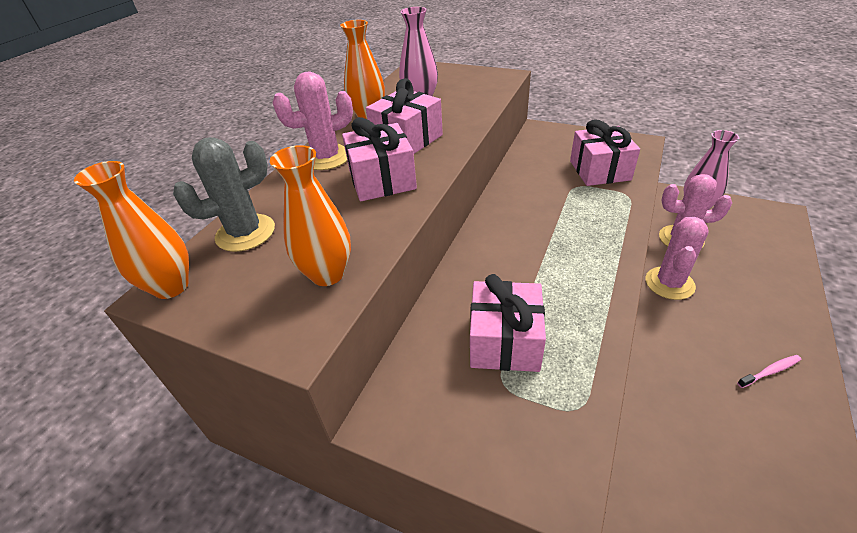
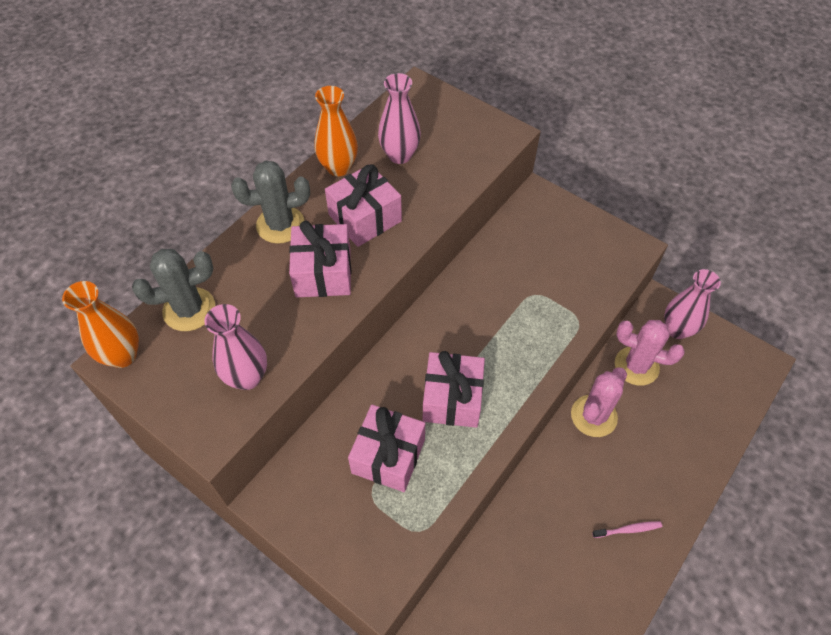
camera: 10 degrees right, 15 degrees up
orange vase [270,145,351,286] -> pink vase [204,304,267,390]
pink cactus [272,71,353,170] -> grey cactus [231,160,310,244]
pink gift [570,119,640,186] -> pink gift moved to [423,351,485,428]

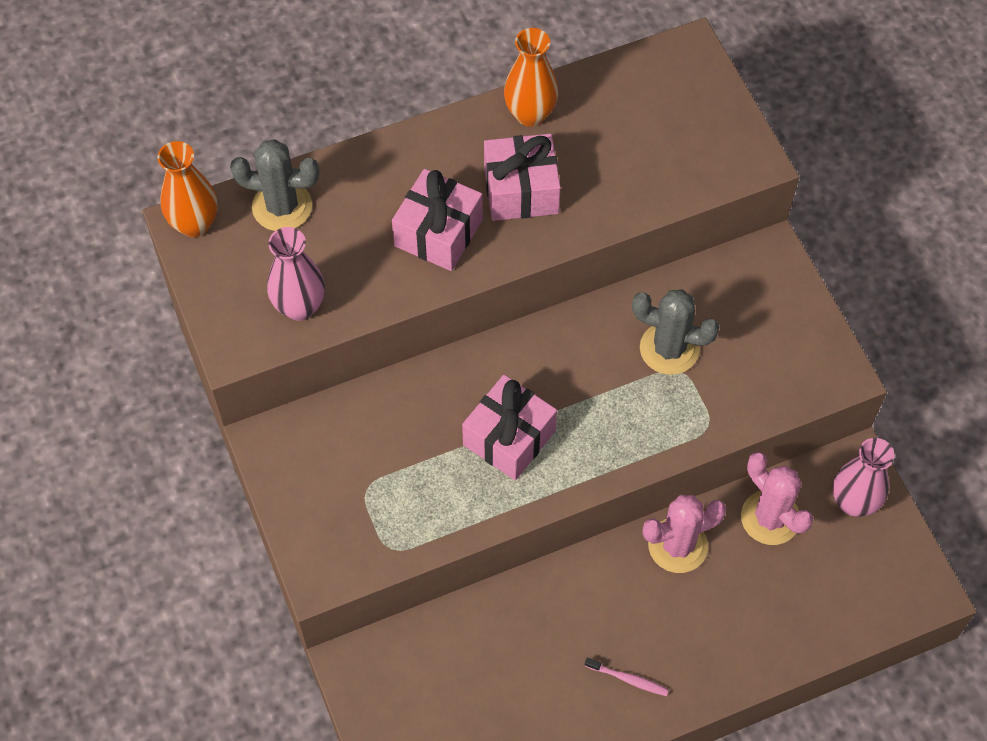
camera: 30 degrees right, 5 degrees up
grey cactus [231,160,310,244] -> grey cactus moved to [632,289,719,375]
pink gift [348,404,425,492] -> none
pink vase [378,73,421,164] -> none

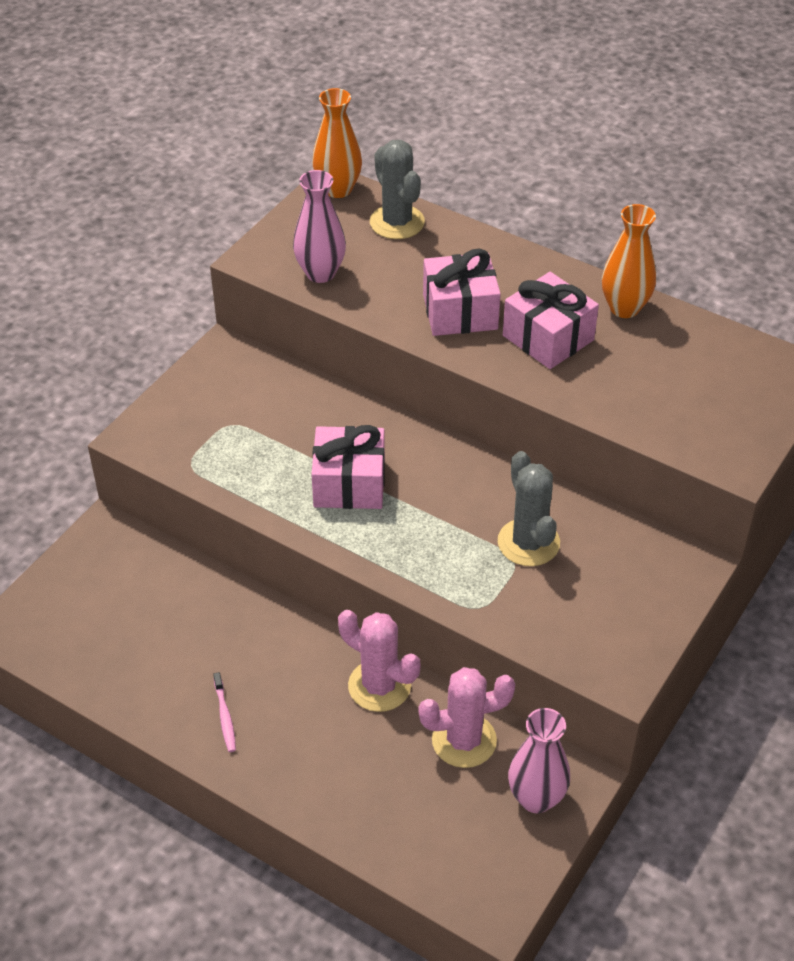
camera: 55 degrees right, 15 degrees down
pink cactus [741,452,813,545] -> pink cactus turned 60 degrees clockwise [418,667,515,768]

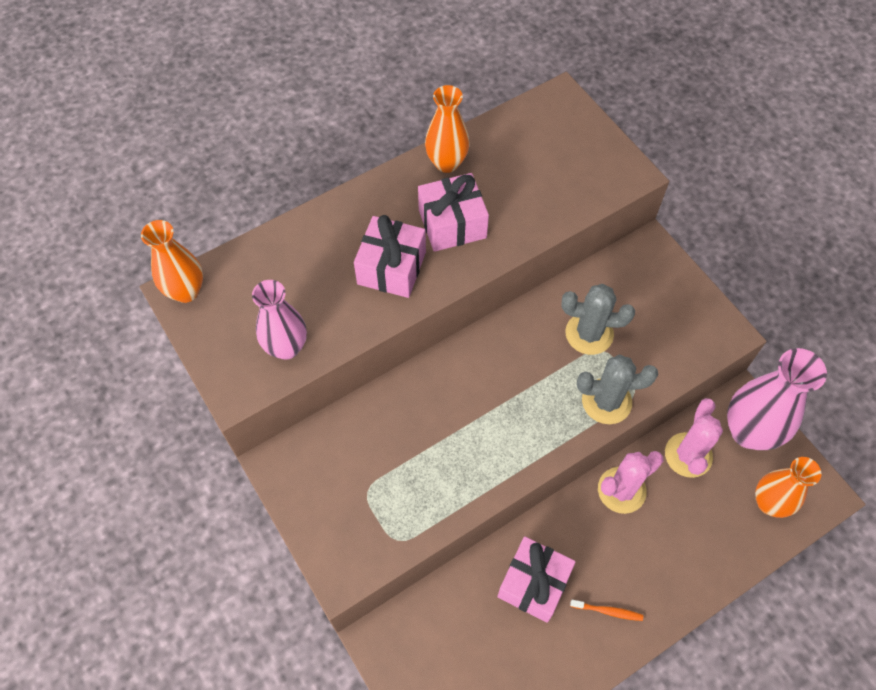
camera: 65 degrees left, 15 degrees up
pink toothbrush [213,672,236,752] -> orange toothbrush [570,600,643,621]
pink gift [311,425,385,509] -> pink gift moved to [497,536,576,623]
grey cactus [370,140,425,239] -> grey cactus moved to [577,354,658,424]
pink vase [508,708,570,813] -> pink vase [727,348,827,450], size x1.54
none -> orange vase [755,457,821,518]

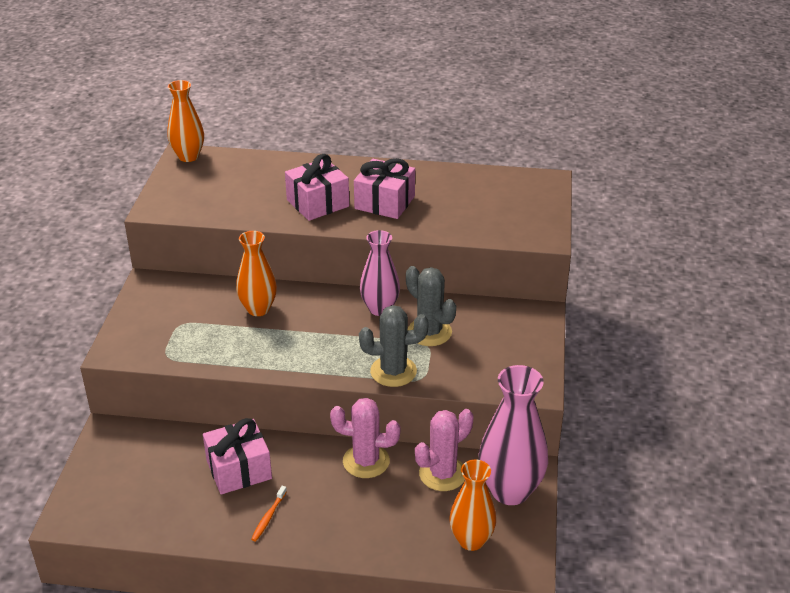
camera: 40 degrees right, 25 degrees down
pink vase [252,280,307,360] -> pink vase moved to [360,230,400,316]
orange vase [425,85,470,173] -> orange vase moved to [236,231,277,316]
orange toothbrush [570,600,643,621] -> orange toothbrush turned 60 degrees clockwise [251,486,287,541]
grey cactus [577,354,658,424] -> grey cactus turned 45 degrees counterclockwise [359,305,429,387]

